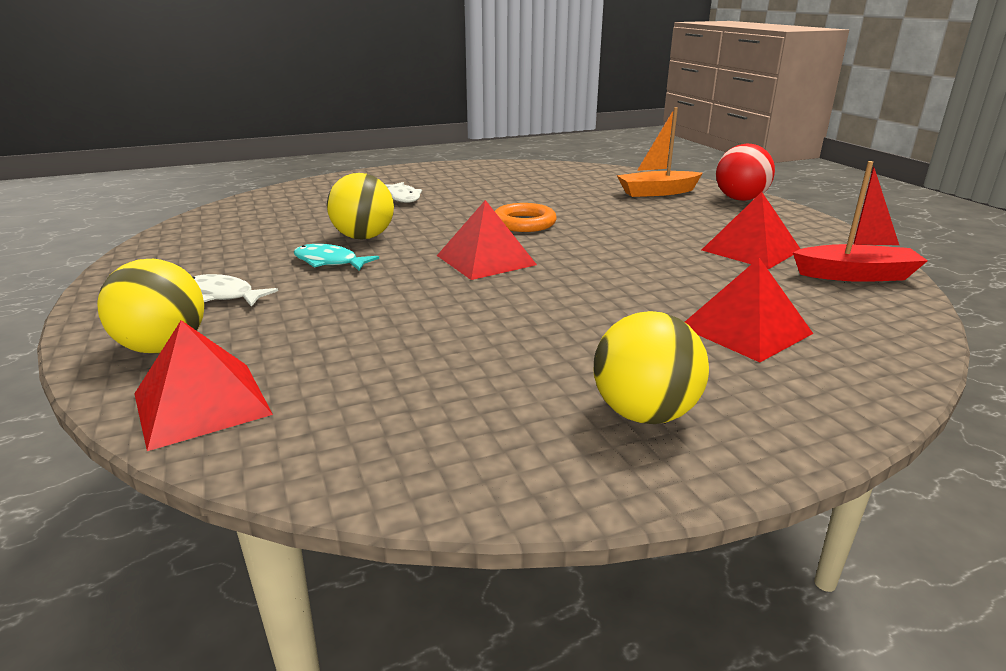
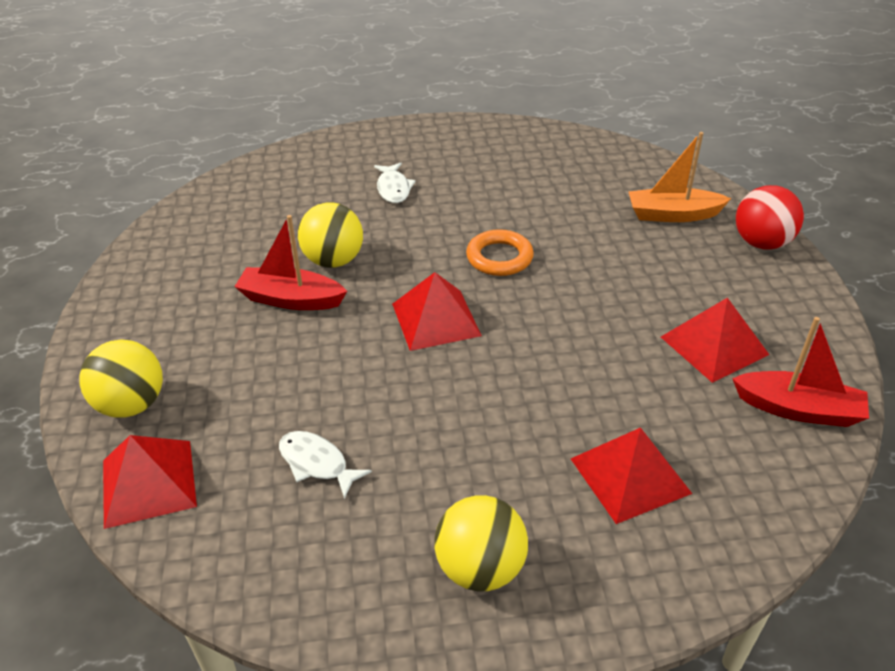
camera: 15 degrees right, 15 degrees up
white fish [193,274,278,307] -> white fish moved to [279,431,372,499]
turquoise fish [294,244,379,271] -> red boat [234,215,347,310]

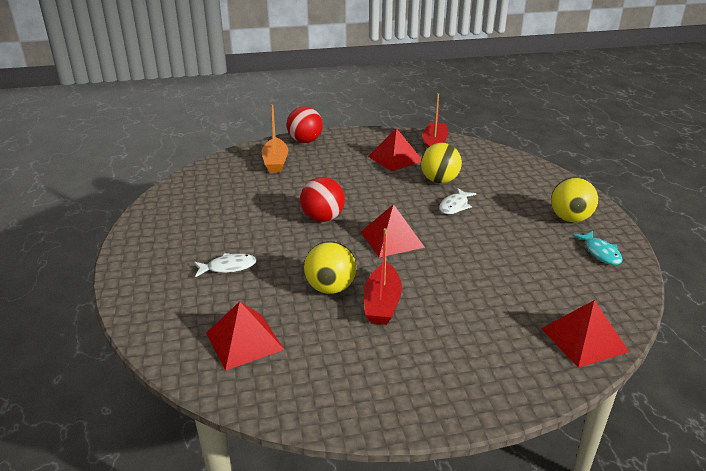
camera: 95 degrees left, 10 degrees down
yellow ball [80,340,163,418] -> yellow ball moved to [421,143,462,183]
white fish [279,431,372,499] -> white fish moved to [439,188,476,214]
orange ring [466,229,534,276] -> red ball [300,177,345,222]
red pyramid [571,427,692,524] -> red pyramid moved to [206,302,284,371]
none -> turquoise fish [573,231,623,265]

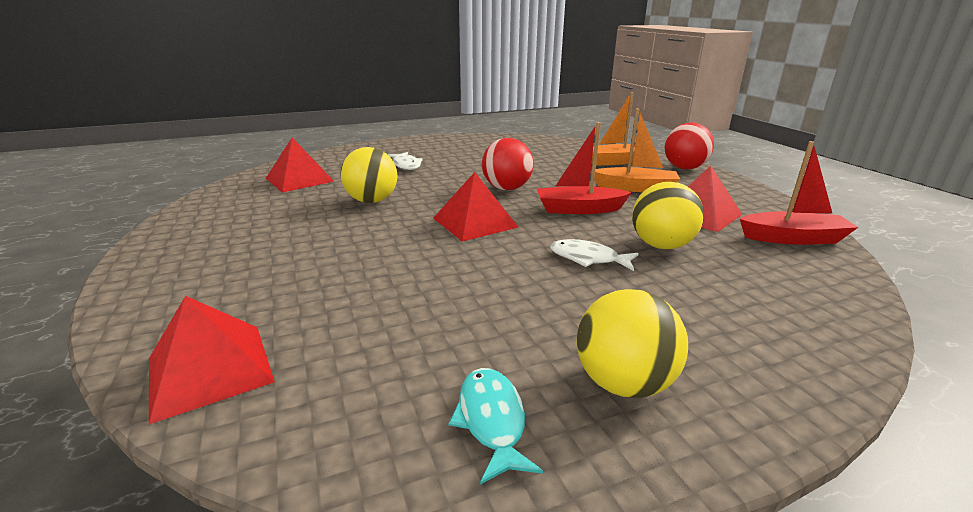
camera: 80 degrees right, 5 degrees down
red boat [364,228,402,325] -> red boat moved to [537,122,632,214]
turquoise fish [573,231,623,265] -> turquoise fish turned 105 degrees clockwise [448,368,543,485]
none -> orange boat [591,108,680,192]

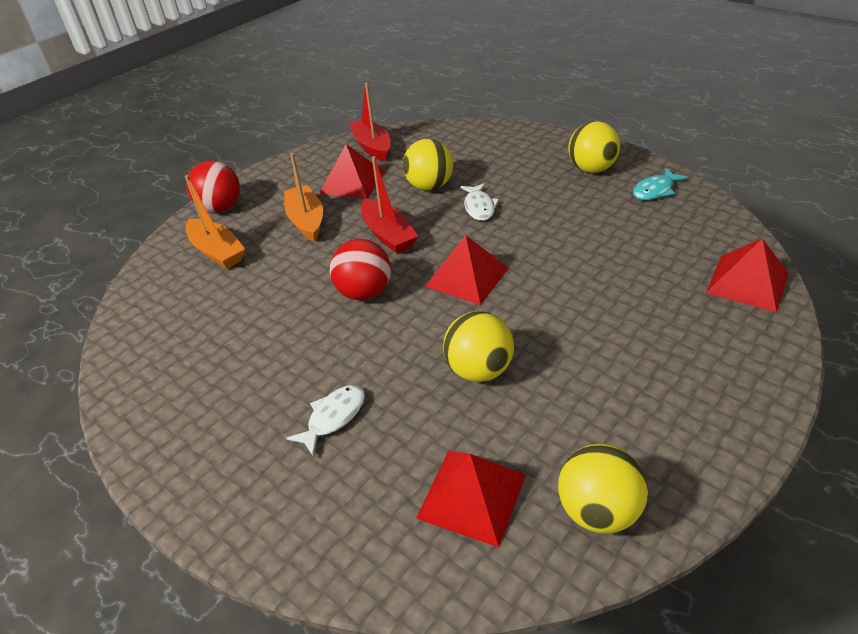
camera: 115 degrees left, 15 degrees up
none -> yellow ball [558,444,648,534]

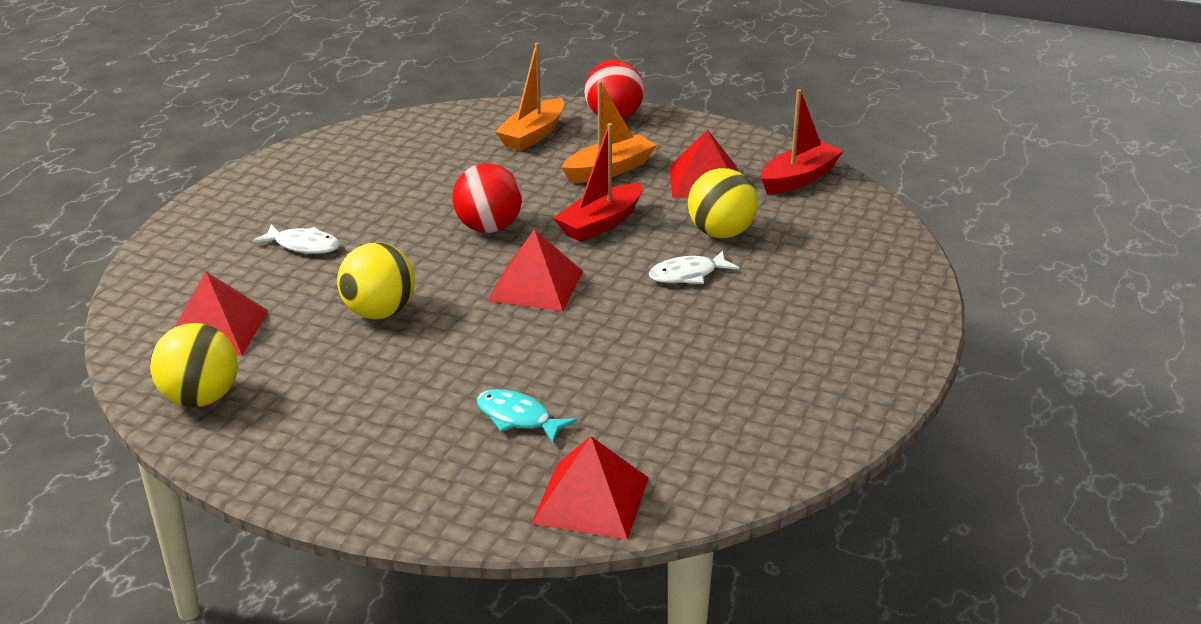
camera: 70 degrees right, 10 degrees down
yellow ball [568,121,620,173] -> none
turquoise fish [633,168,687,200] -> turquoise fish moved to [477,389,577,443]

